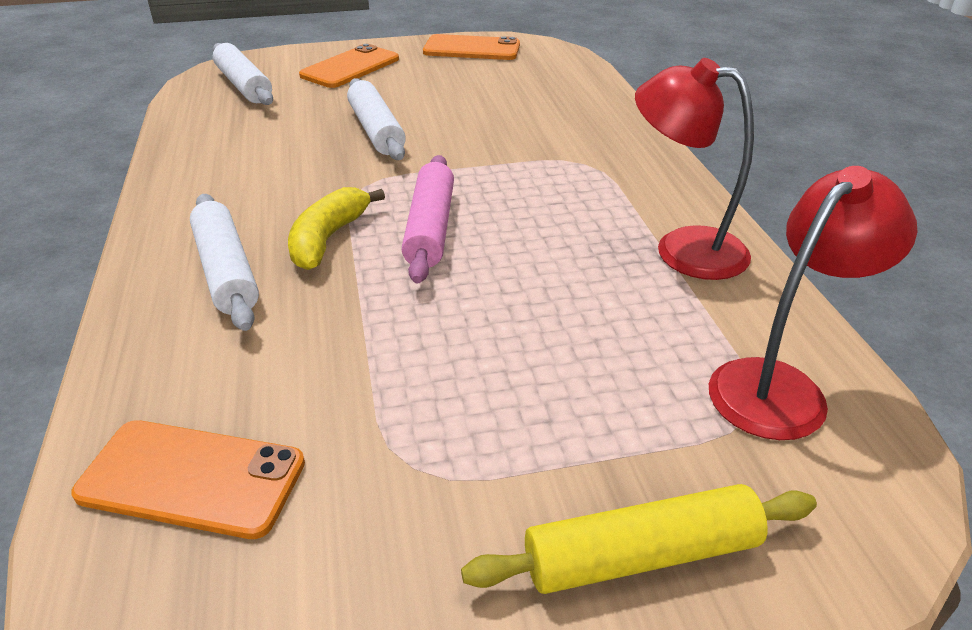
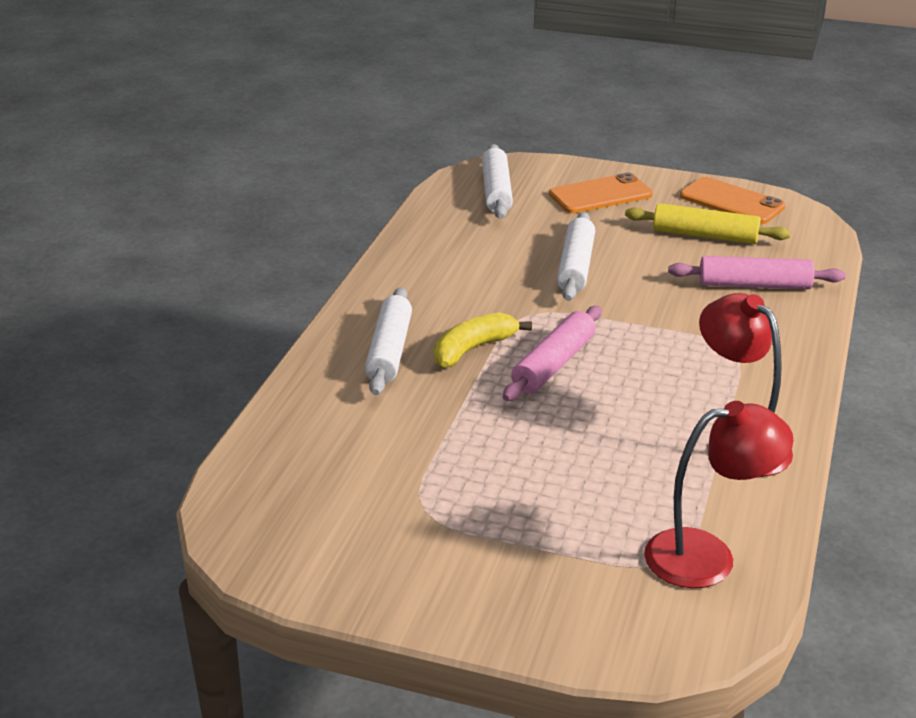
camera: 30 degrees right, 5 degrees down
orange phone [71,420,305,539] -> none
yellow rolling pin [461,484,817,594] -> yellow rolling pin moved to [625,203,790,244]
none -> pink rolling pin [668,256,845,289]

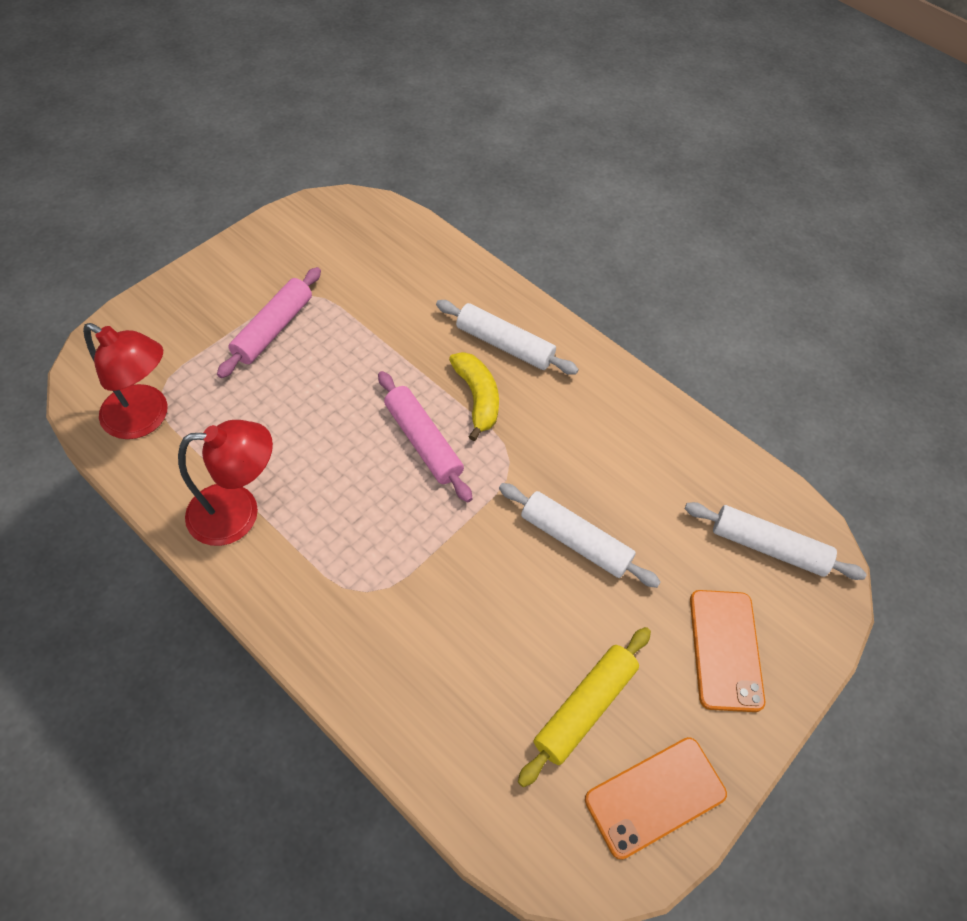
camera: 110 degrees right, 25 degrees up
red lamp [644,401,793,588] -> red lamp turned 75 degrees counterclockwise [83,323,168,439]
pink rolling pin [668,256,845,289] -> pink rolling pin moved to [217,267,321,378]

